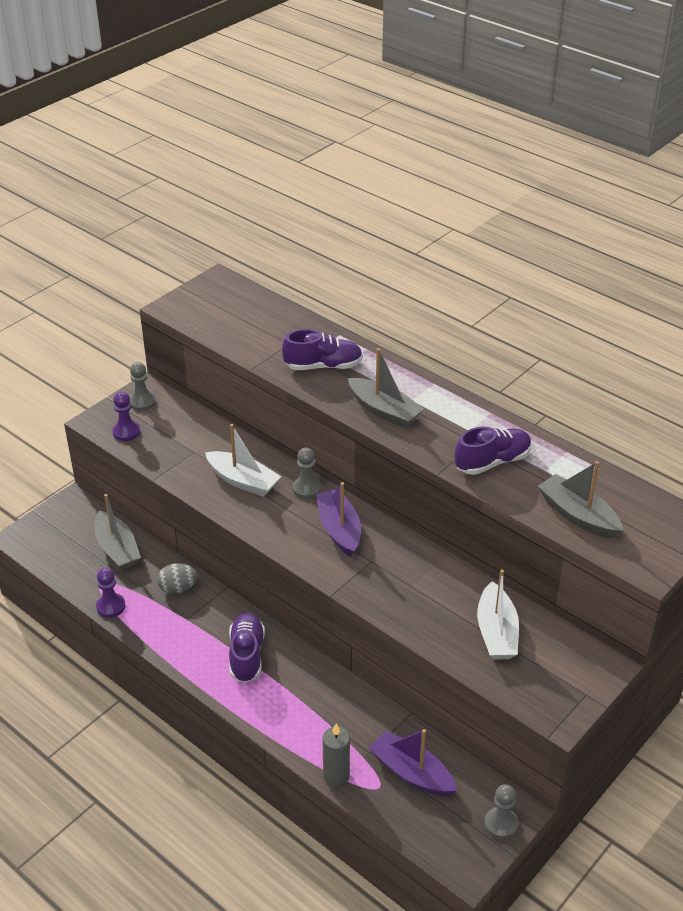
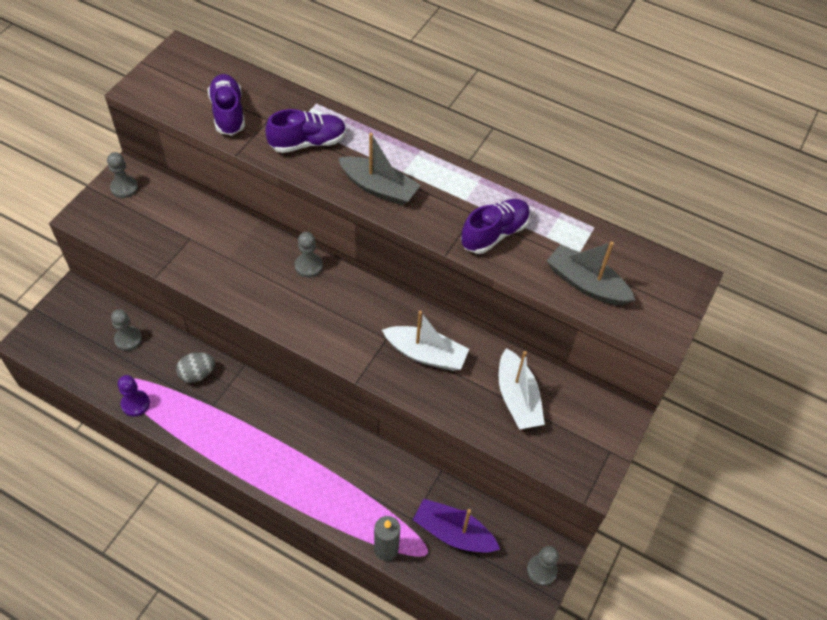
camera: 15 degrees left, 15 degrees up
grey boat [95,494,141,570] -> grey pawn [111,309,142,351]
purple pawn [112,392,140,441] -> none
white boat [205,424,281,497] -> white boat moved to [382,311,469,371]
purple shoe [229,613,265,683] -> purple shoe moved to [208,74,245,135]
purple boat [316,482,361,557] -> none

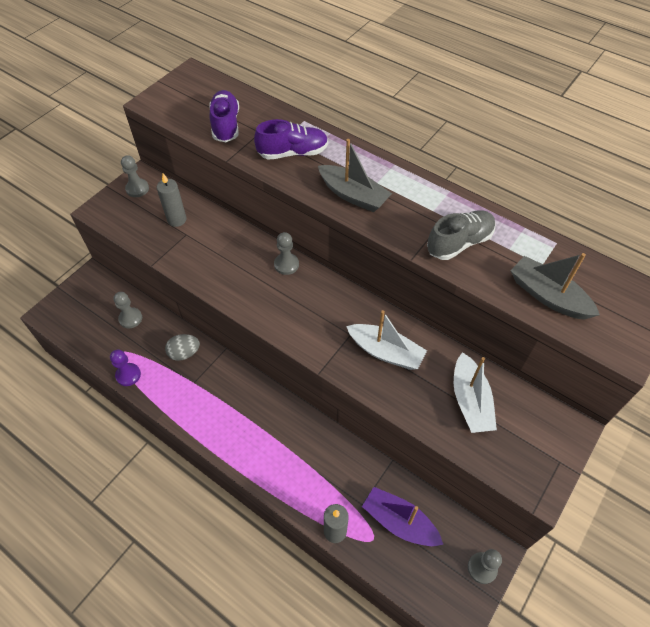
camera: 10 degrees right, 0 degrees up
purple shoe [461,199,530,254] -> grey shoe [427,210,496,260]
none -> grey candle [157,173,187,227]

